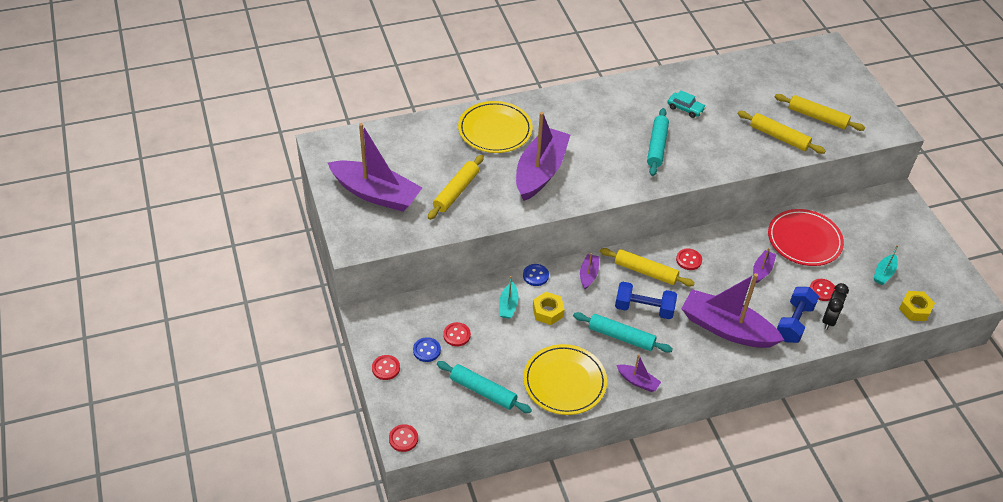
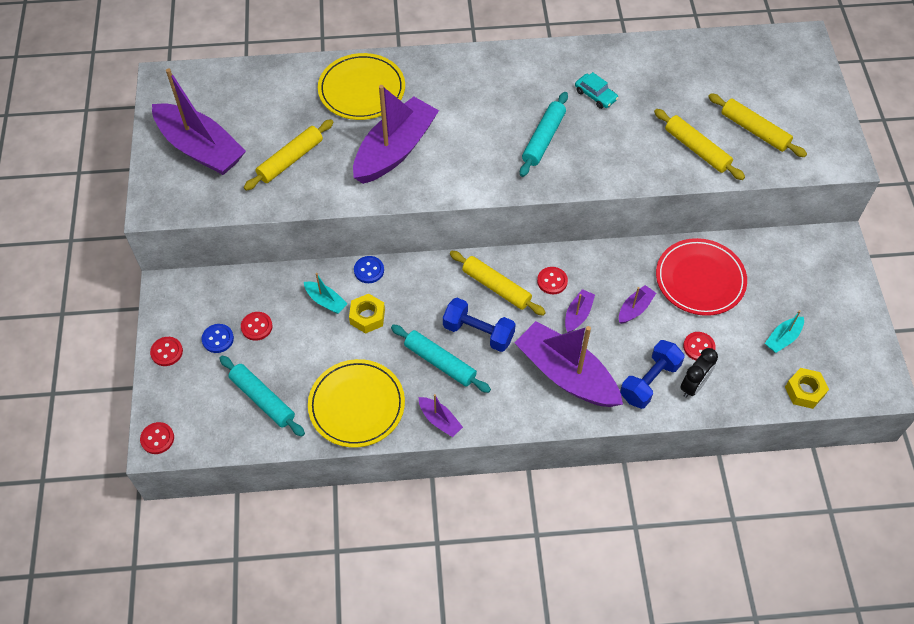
camera: 15 degrees right, 10 degrees up
turquoise boat [499,276,518,319] -> turquoise boat turned 75 degrees counterclockwise [304,273,348,314]
purple boat [580,252,599,289] -> purple boat moved to [565,289,595,333]

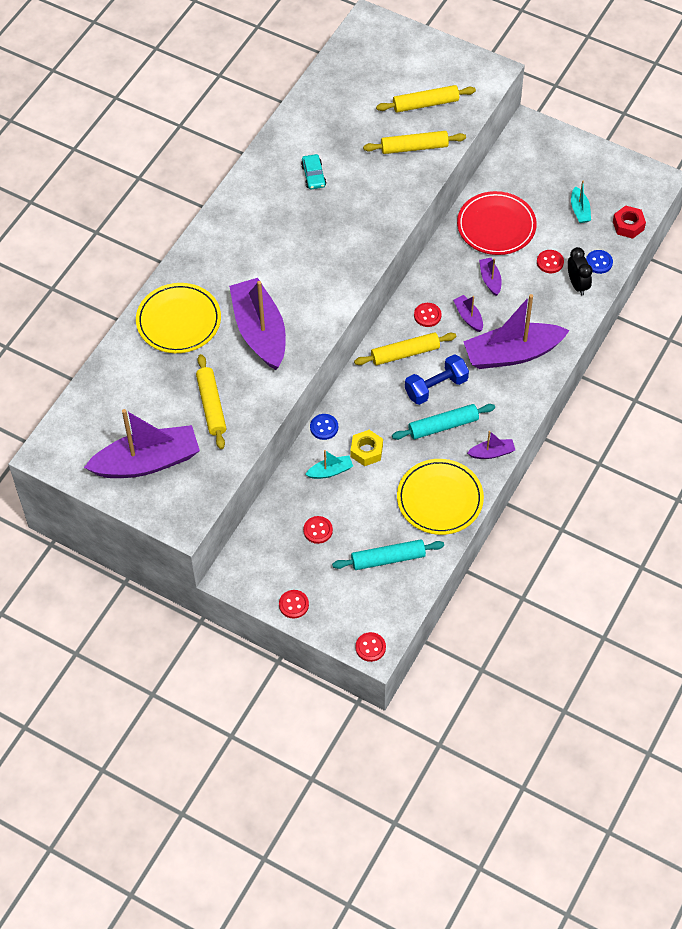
camera: 55 degrees left, 0 degrees up
blue button [202,324,234,353] -> blue button moved to [586,250,613,274]
turquoise rolling pin [520,92,568,177] -> none
turquoise car [575,72,618,109] -> turquoise car turned 90 degrees clockwise [301,154,326,189]
blue dumbbell [620,340,685,409] -> none
yellow nut [785,368,829,409] -> red nut [613,206,646,239]

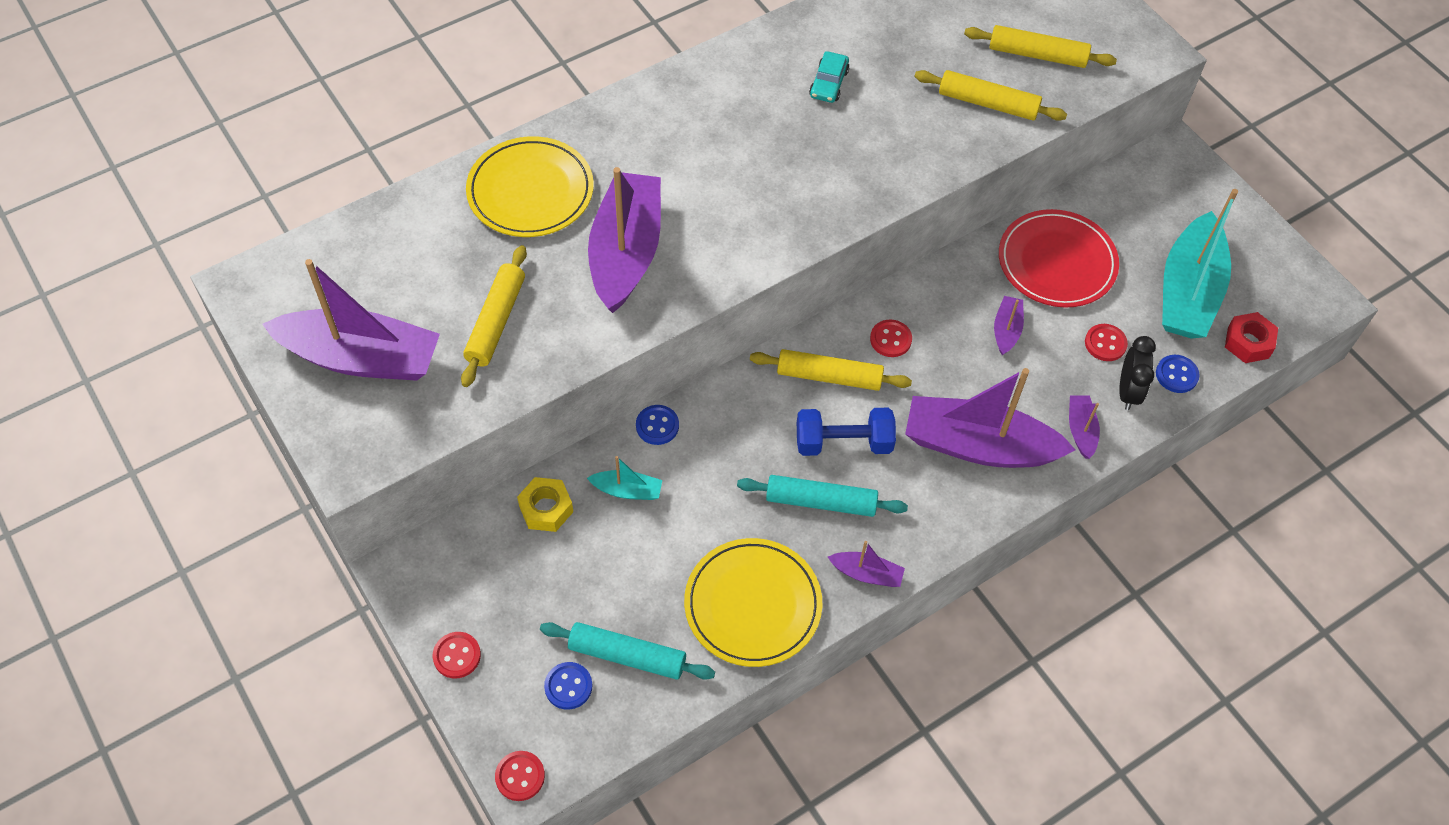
camera: 25 degrees right, 0 degrees up
red button [303,516,333,544] -> none
yellow nut [350,430,383,466] -> yellow nut moved to [517,477,573,532]
purple boat [453,295,483,332] -> purple boat moved to [1069,395,1100,459]
turquoise boat [571,181,591,223] -> turquoise boat [1162,189,1238,339], size x2.27
none -> blue button [544,662,592,710]

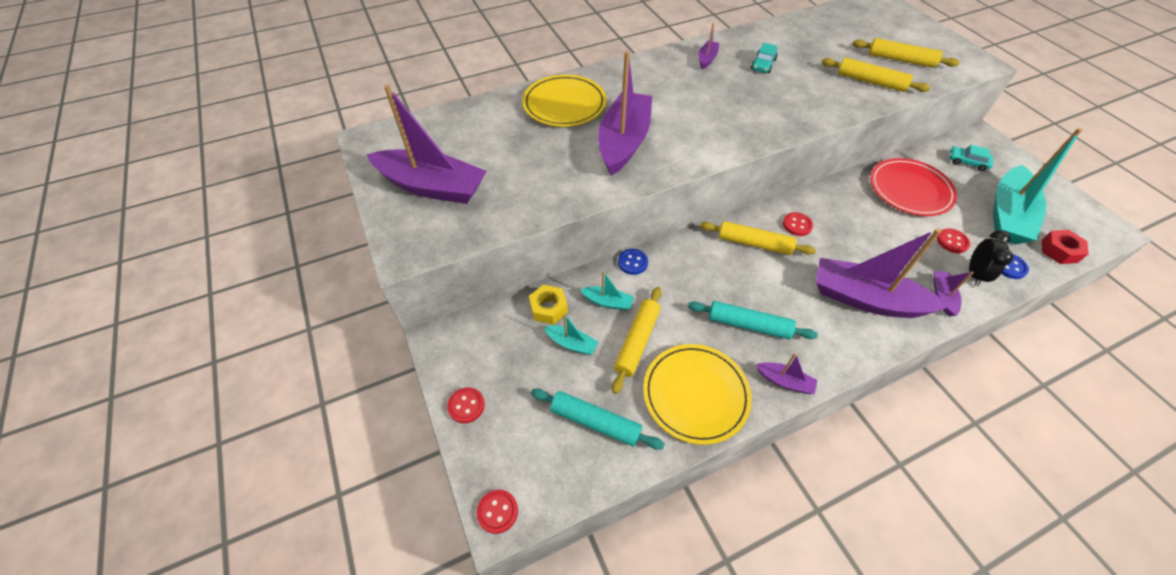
camera: 10 degrees right, 5 degrees down
yellow rolling pin [461,245,527,387] -> yellow rolling pin moved to [612,287,662,394]
blue button [544,662,592,710] -> none
blue dumbbell [797,408,896,456] -> none
purple boat [994,296,1024,355] -> purple boat moved to [699,23,719,70]
none -> turquoise boat [544,313,598,355]
none -> turquoise car [949,145,993,171]

